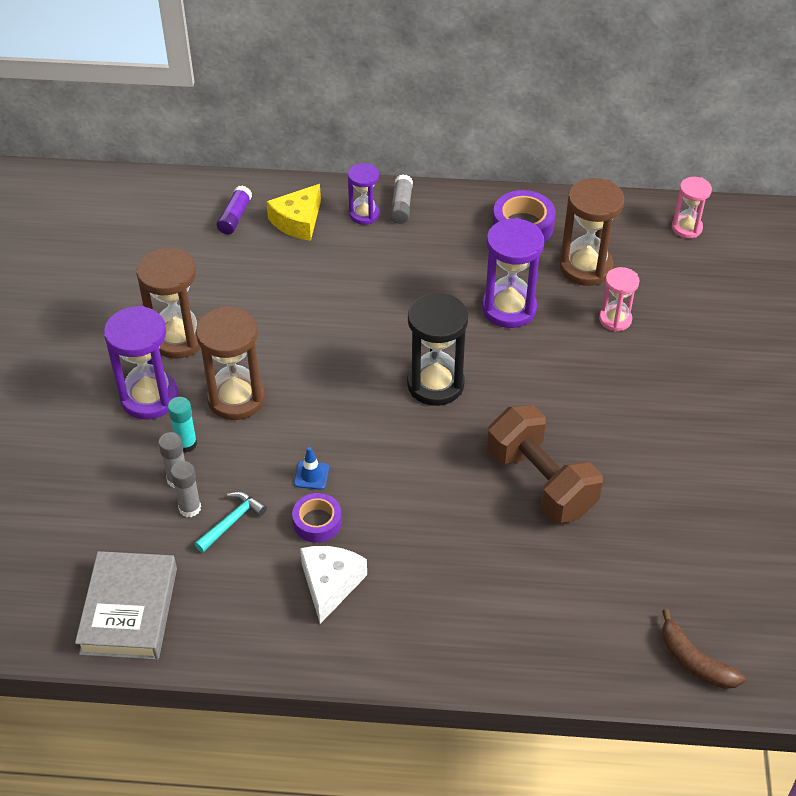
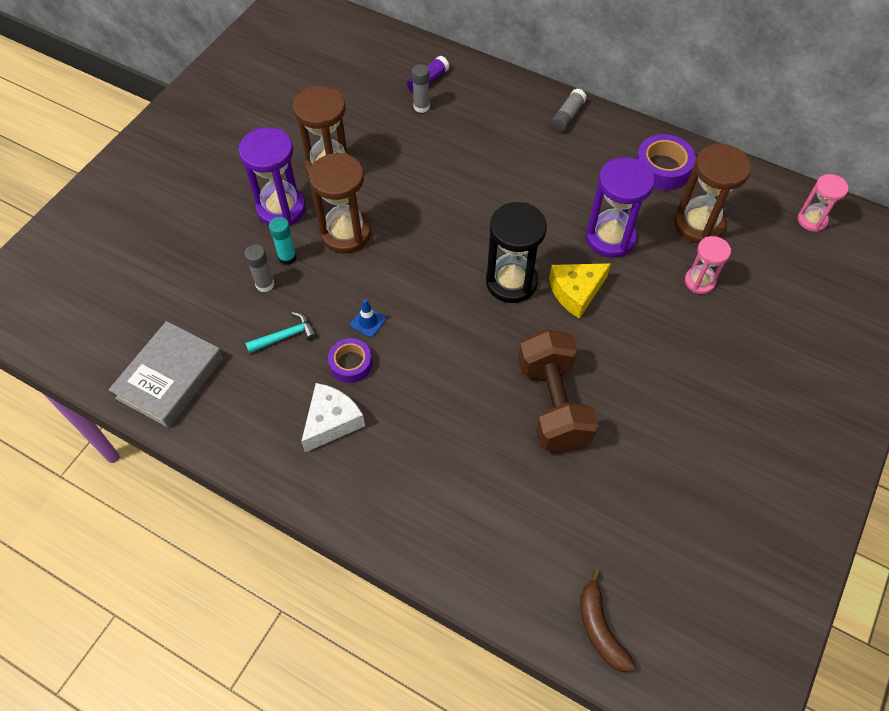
camera: 25 degrees right, 10 degrees up
grey glue stick [171,461,201,517] -> grey glue stick moved to [412,64,430,113]
yellow cheese [266,184,321,241] -> yellow cheese moved to [549,263,611,319]
purple hourglass [348,163,380,225] -> none

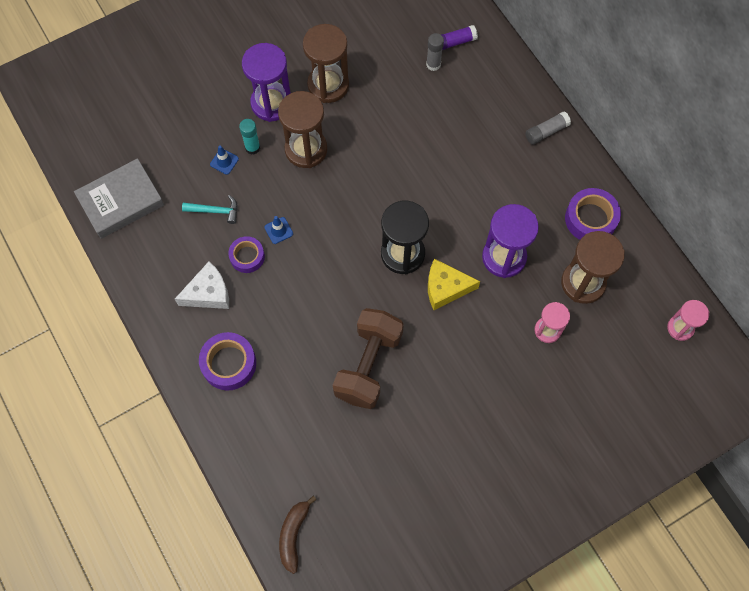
camera: 30 degrees right, 10 degrees up
grey glue stick [245,244,274,292] -> blue traffic cone [210,145,239,175]
none -> purple tape [199,332,256,390]

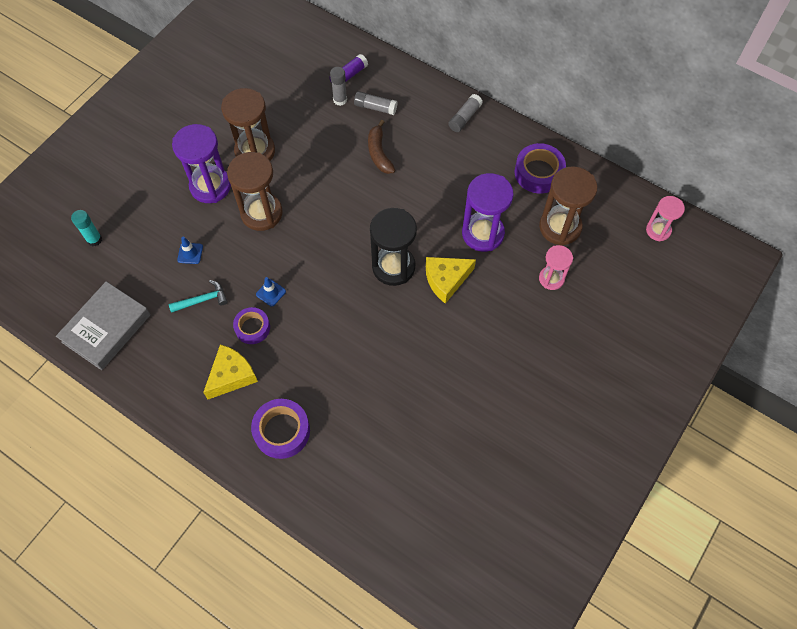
camera: 25 degrees left, 5 degrees down
white cheese [175,261,229,309] -> yellow cheese [203,344,258,399]
turquoise glue stick [239,119,260,155] -> turquoise glue stick moved to [71,210,102,246]
brown banana [279,496,317,574] -> brown banana moved to [368,120,395,174]
brown dumbbell [333,308,404,409] -> none
none -> grey glue stick [354,91,398,115]

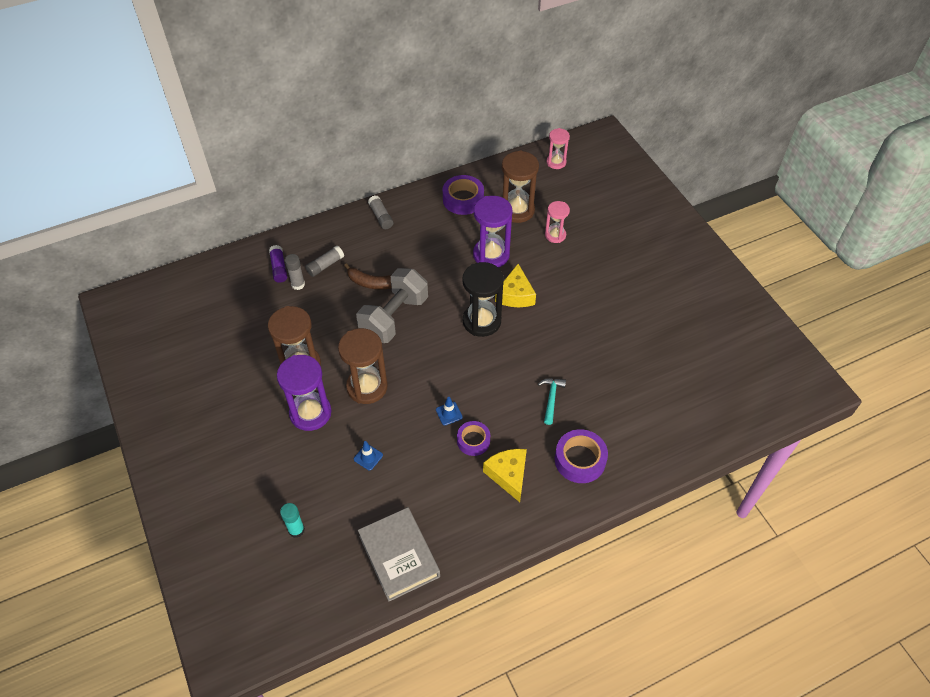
camera: 60 degrees left, 10 degrees down
turquoise hammer [169,280,228,313] -> turquoise hammer moved to [538,378,566,425]
none -> grey dumbbell [356,268,428,343]

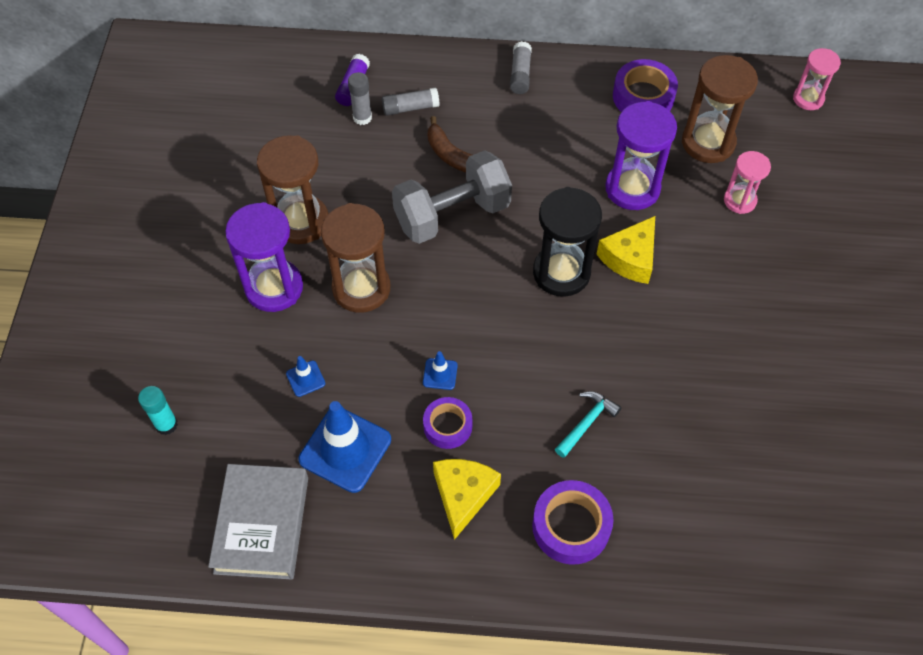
camera: 30 degrees right, 5 degrees up
none -> blue traffic cone [299,401,391,493]

